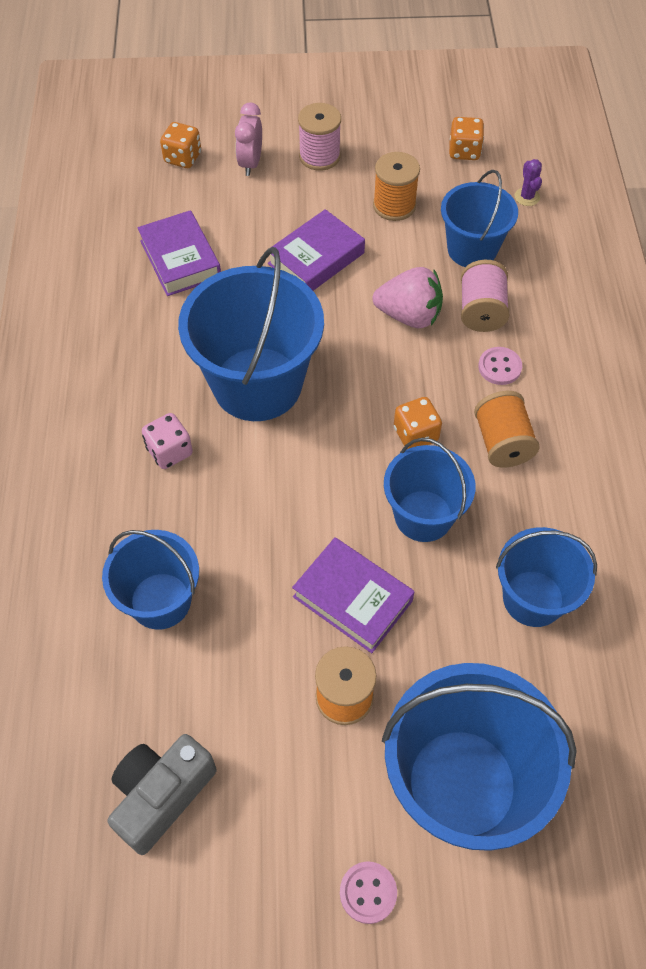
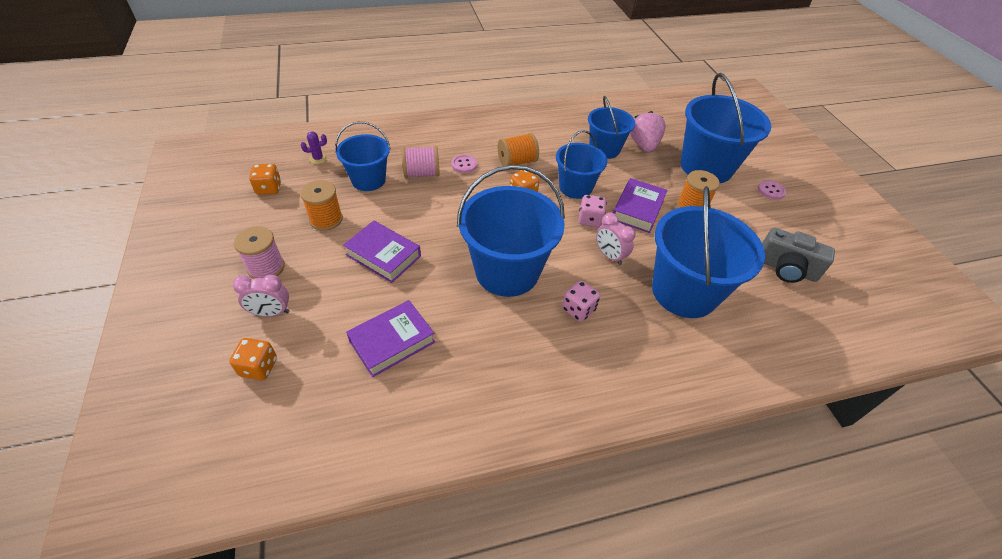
camera: 105 degrees left, 10 degrees down
blue bucket [102,530,199,630] -> blue bucket [652,186,765,318], size x1.66
pink strawberry [373,267,443,328] -> pink strawberry moved to [630,111,666,152]
none -> pink dice [579,195,607,227]
none -> pink clock [596,213,635,265]

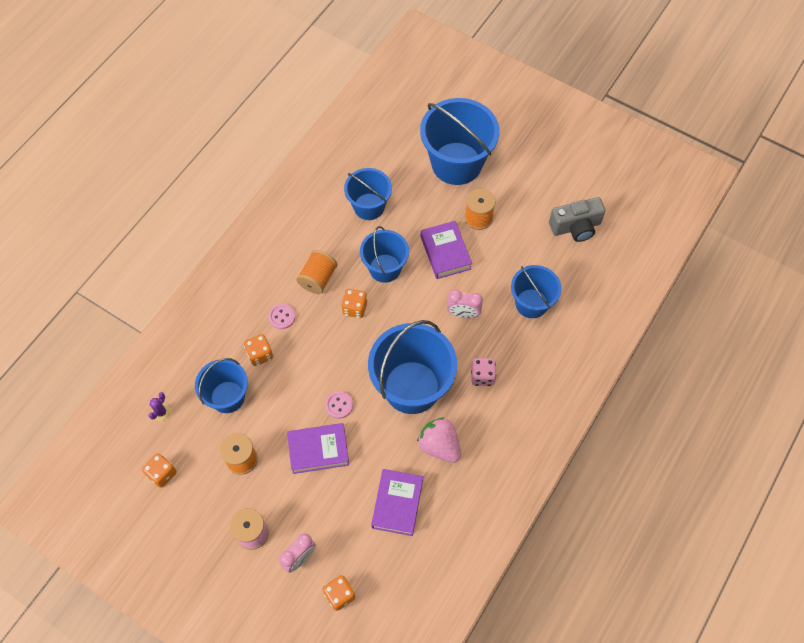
camera: 40 degrees left, 15 degrees up
pink spool [402,146,440,178] -> orange dice [244,334,273,366]
pink dice [579,195,607,227] -> none
pink strawberry [630,111,666,152] -> pink strawberry moved to [417,417,461,463]
blue bucket [652,186,765,318] -> blue bucket [511,265,562,318], size x0.60
pink button [758,180,786,200] -> pink button moved to [325,391,353,419]

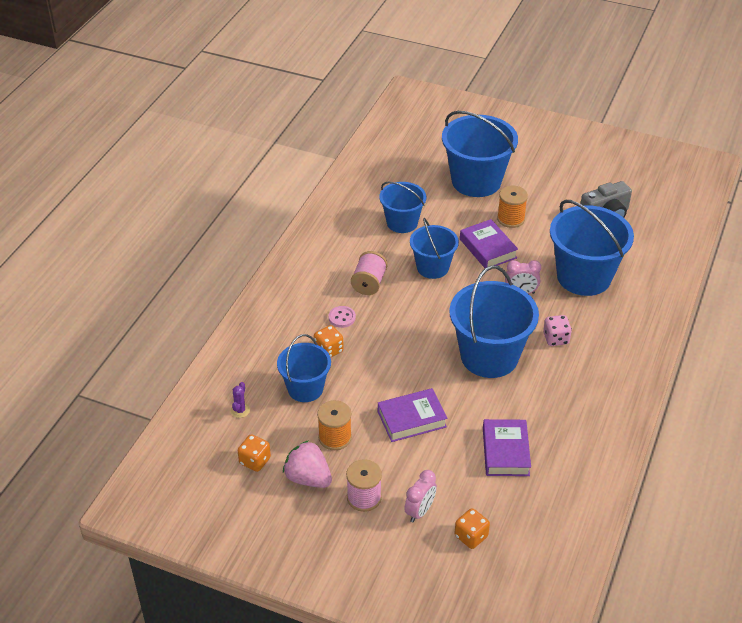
camera: 10 degrees left, 20 degrees down
orange spool [296,250,337,294] -> pink spool [351,251,388,295]
pink button [325,391,353,419] -> none
orange dice [341,289,367,318] -> none
pink strawberry [417,417,461,463] -> pink strawberry moved to [283,440,332,488]
blue bucket [511,265,562,318] -> blue bucket [550,200,634,296], size x1.66

